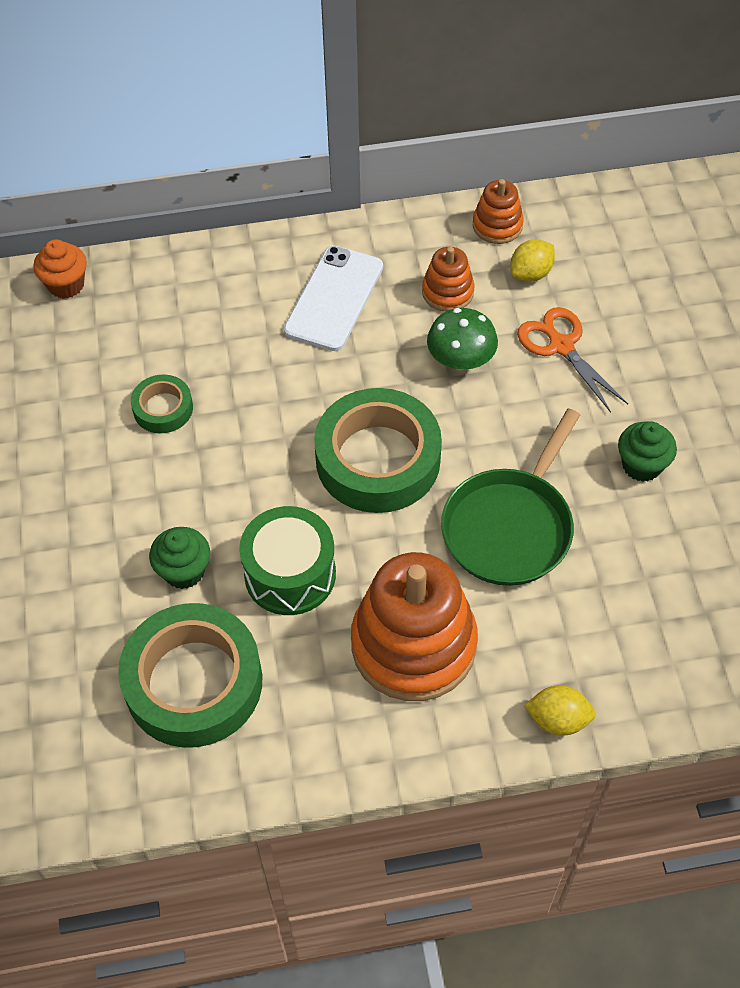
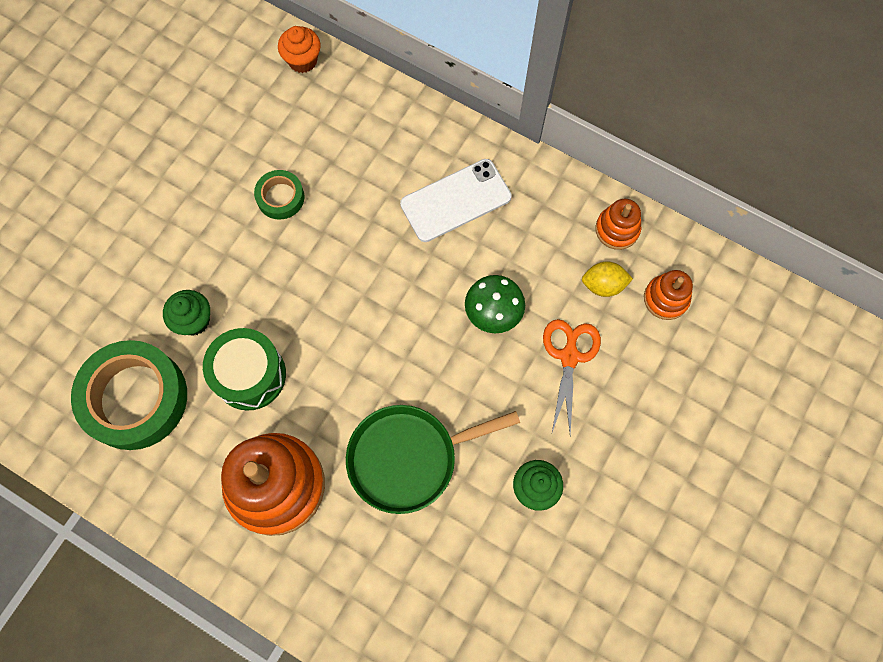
camera: 40 degrees right, 15 degrees up
green tape [314,388,442,513] -> none
orange stacking toy [422,247,475,312] -> orange stacking toy moved to [644,270,693,320]
yellow lemon [524,685,596,736] -> none

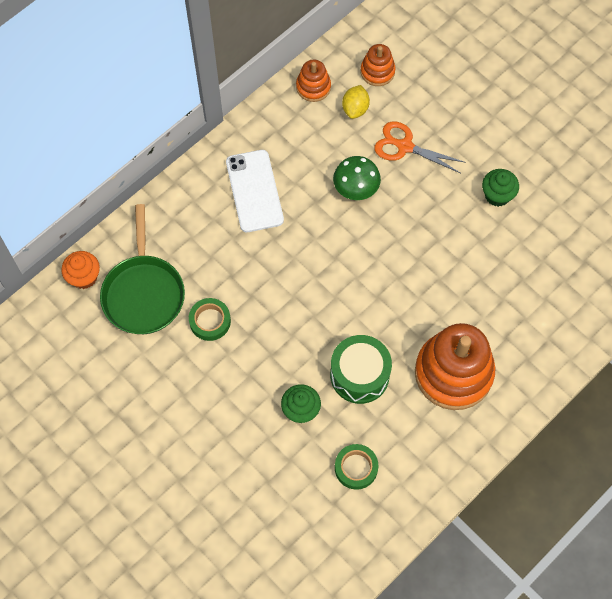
camera: 75 degrees left, 5 degrees down
green tape [71,340,187,450] -> green tape [335,444,378,490], size x0.49
green pan [346,405,520,514] -> green pan moved to [100,204,185,334]

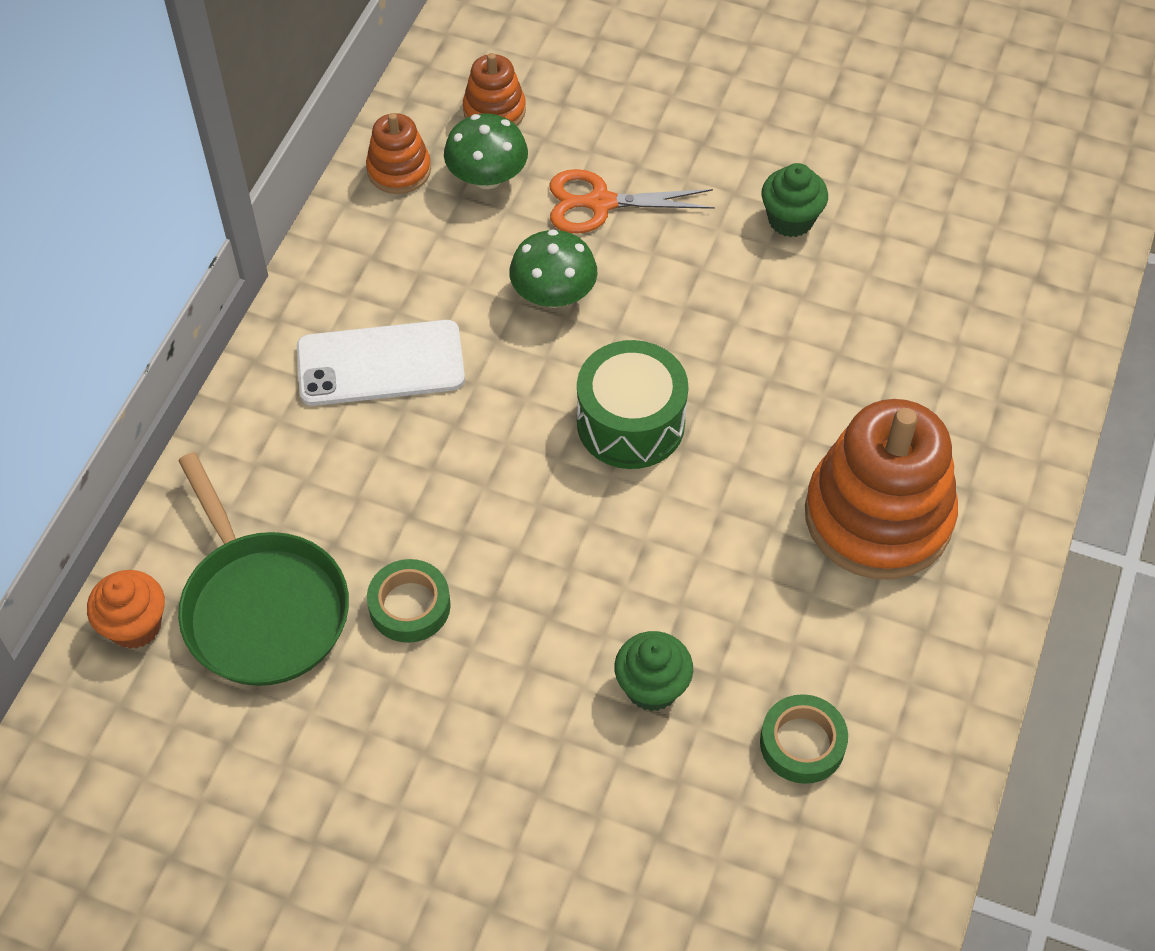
camera: 25 degrees left, 10 degrees down
white phone [226,150,284,232] -> white phone turned 60 degrees counterclockwise [297,320,465,406]
green drum [330,335,392,404] -> green drum moved to [577,340,688,469]
yellow lemon [342,85,370,119] -> green mushroom [444,114,528,189]

